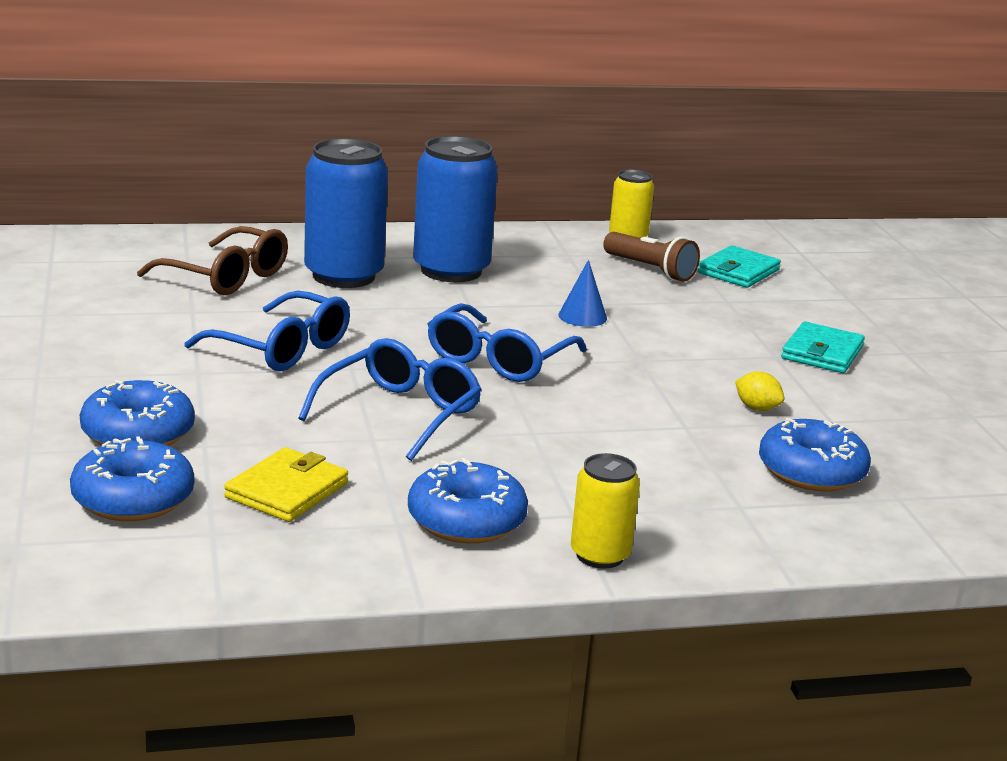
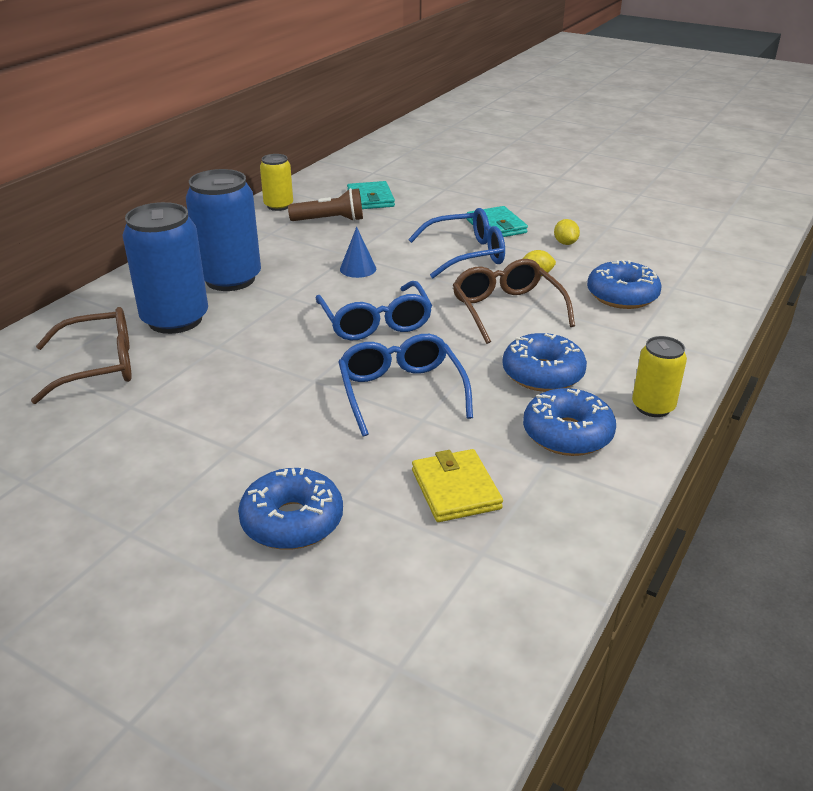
camera: 45 degrees left, 10 degrees up
blue donut [70,436,194,521] -> blue donut moved to [502,333,587,392]
blue glasses [184,291,350,371] -> blue glasses moved to [408,208,505,278]
none -> brown glasses [453,259,575,344]
none -> yellow lemon [554,219,580,245]

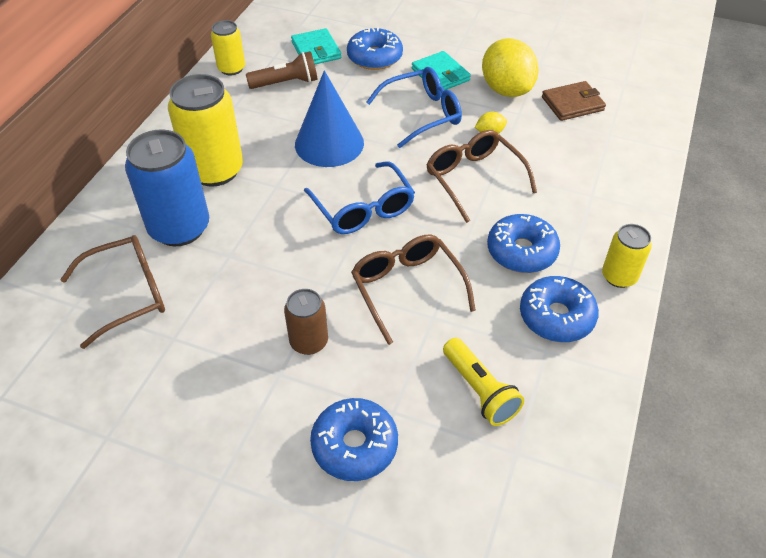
camera: 10 degrees left, 15 degrees up
blue can [186,169,261,291] -> yellow can [168,74,243,186]
blue glasses [338,334,473,437] -> brown glasses [351,235,476,345]
blue cone [340,227,376,278] -> blue cone [295,70,364,167], size x2.06
yellow wallet [412,449,503,522] -> yellow flashlight [443,338,524,426]
yellow lemon [554,219,580,245] -> yellow lemon [482,38,539,97], size x2.35
blue donut [587,260,662,309] -> blue donut moved to [347,27,403,70]
none -> brown can [284,289,328,355]
none -> brown wallet [542,81,606,121]

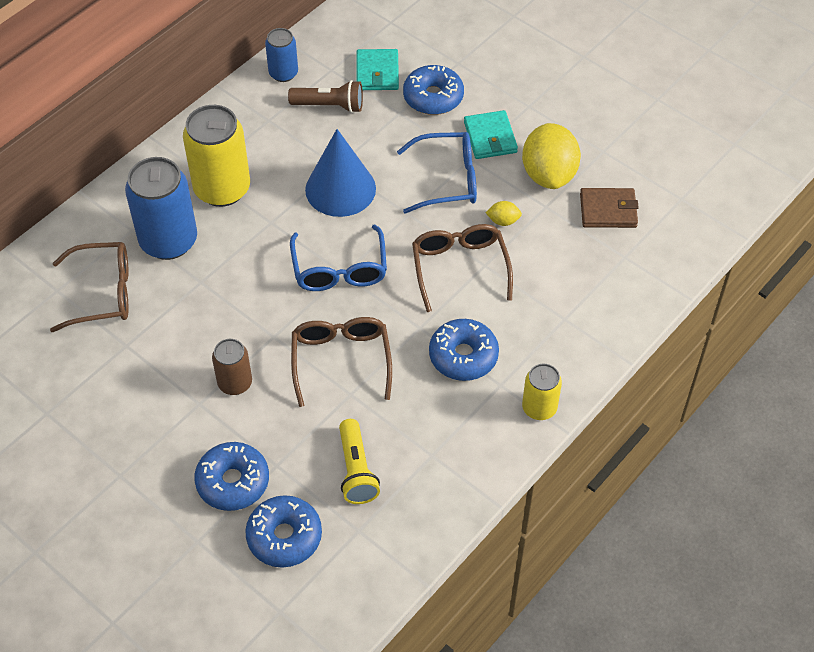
camera: 20 degrees right, 5 degrees up
yellow can [211,20,245,75] -> blue can [265,28,298,82]
blue donut [520,276,599,342] -> blue donut moved to [245,495,322,568]

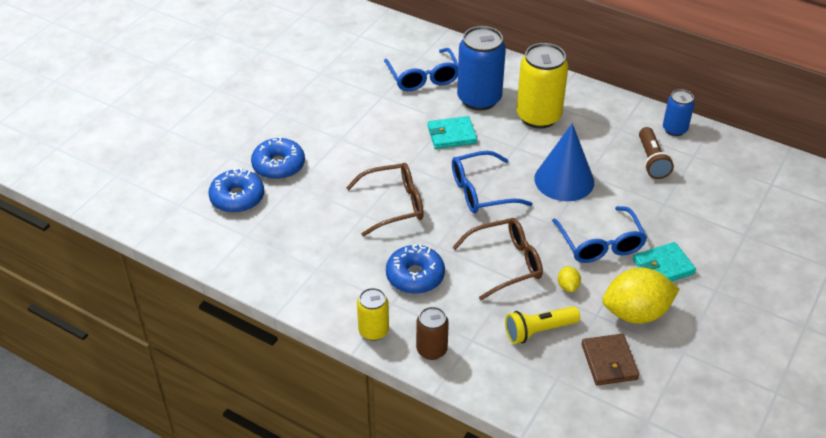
camera: 80 degrees right, 10 degrees down
brown glasses [50,242,129,332] -> blue glasses [384,48,458,91]
brown can [212,339,252,395] -> brown can moved to [416,307,449,360]
yellow flashlight [339,419,380,504] -> yellow flashlight moved to [505,306,580,344]
turquoise wallet [356,49,399,90] -> turquoise wallet moved to [428,116,477,149]
blue donut [403,65,464,115] -> none

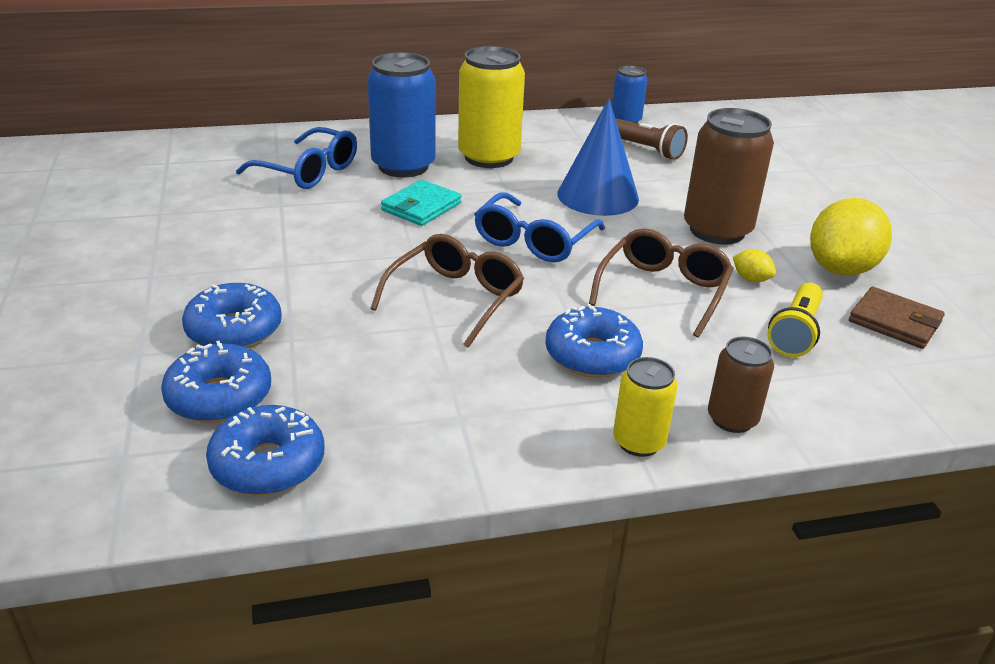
camera: 45 degrees left, 10 degrees down
blue glasses [552,206,647,263] -> brown can [684,108,774,245]
turquoise wallet [633,242,696,282] -> none
none -> blue donut [206,405,324,496]

